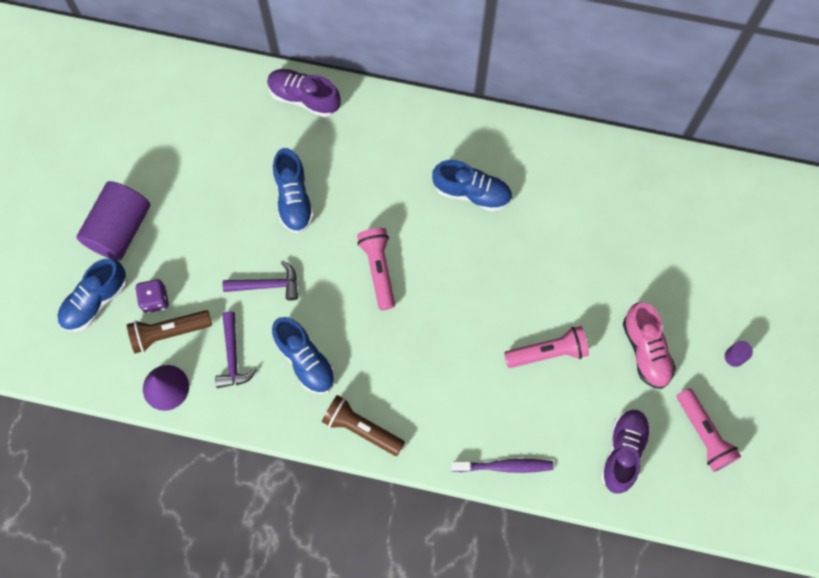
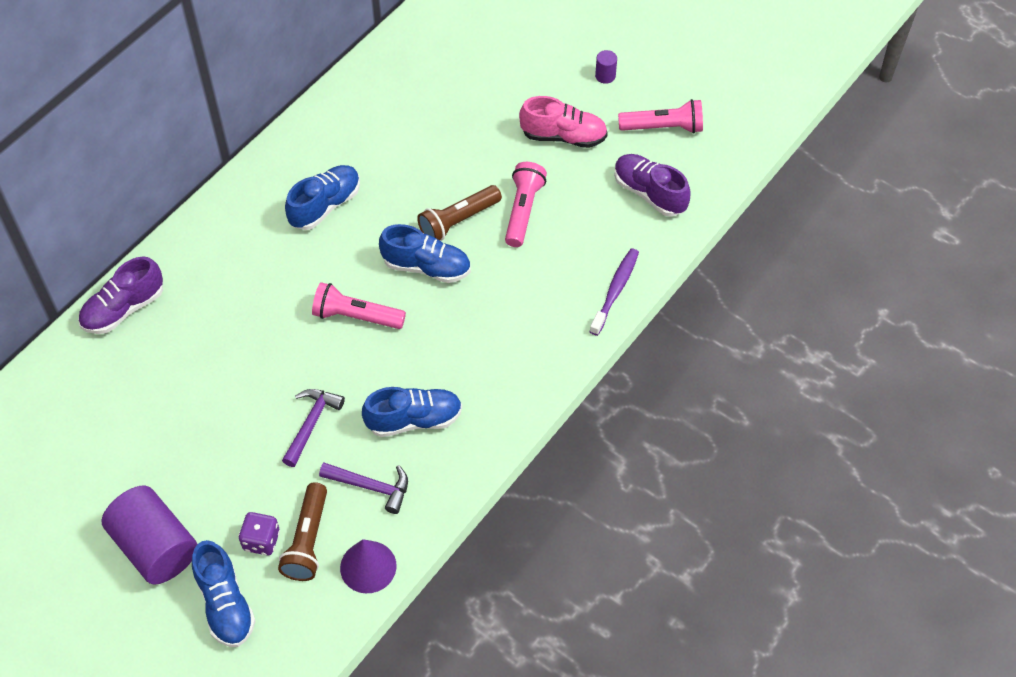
camera: 65 degrees left, 15 degrees down
blue shoe [273,148,314,233] -> blue shoe moved to [379,224,471,283]
brown flashlight [322,395,405,456] -> brown flashlight moved to [417,185,502,241]

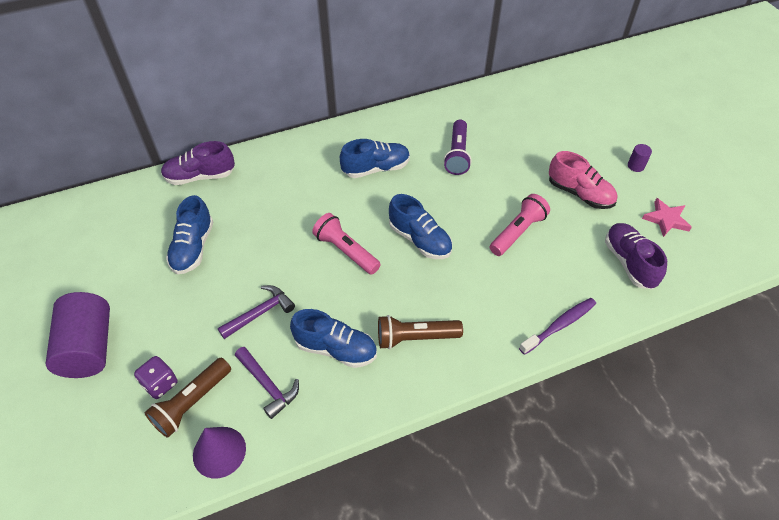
camera: 30 degrees right, 5 degrees down
blue shoe [192,540,256,647] -> blue shoe moved to [166,195,213,274]
brown flashlight [417,185,502,241] -> brown flashlight moved to [378,315,463,349]
pink flashlight [618,99,703,134] -> pink star [642,198,692,237]
none -> purple flashlight [444,119,472,175]

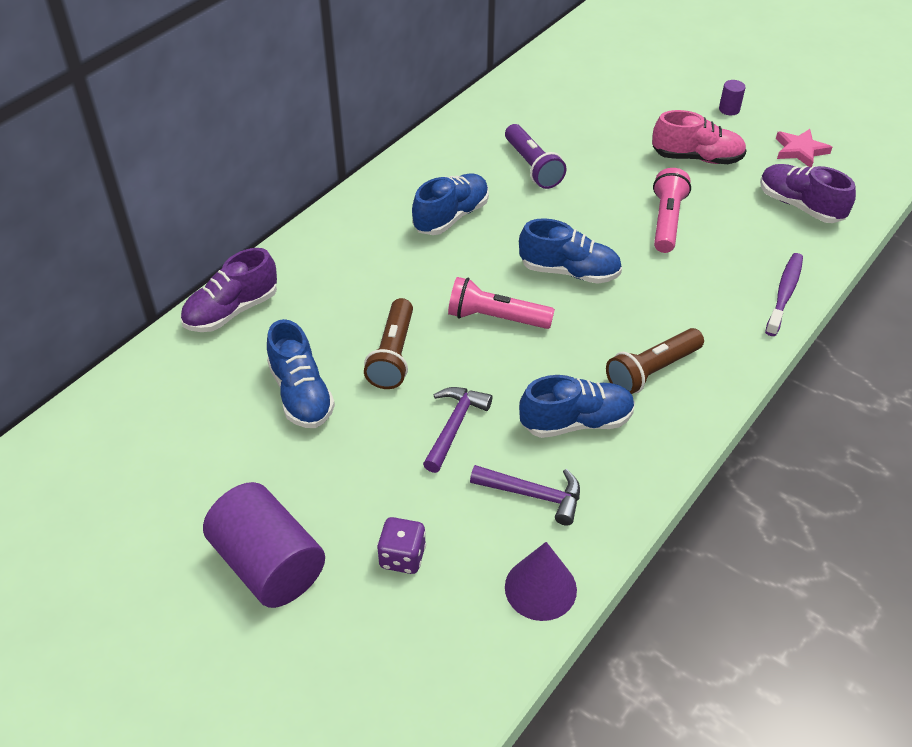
camera: 30 degrees left, 5 degrees down
brown flashlight [145,358,231,438] -> brown flashlight moved to [364,298,413,389]

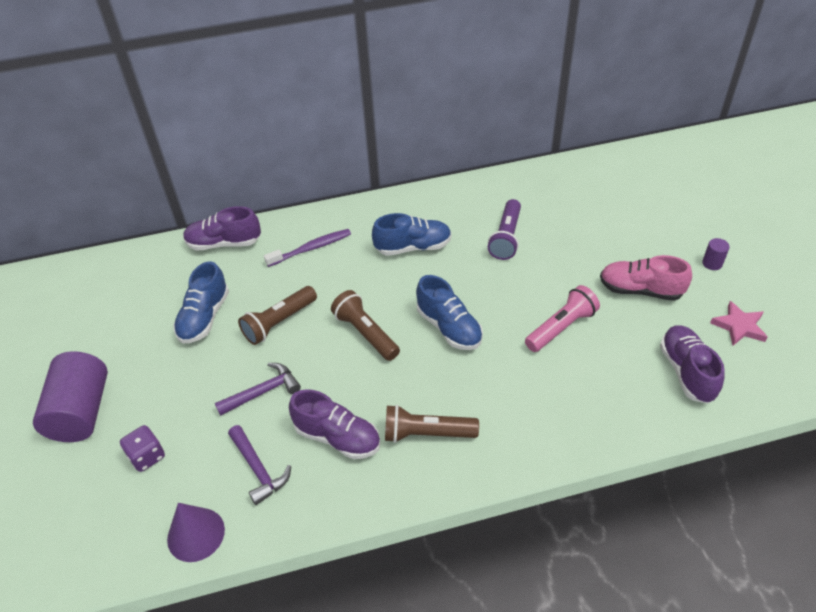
camera: 40 degrees right, 0 degrees up
pink flashlight [448,277,555,329] -> brown flashlight [331,290,400,361]
blue shoe [519,375,635,438] -> purple shoe [289,389,380,459]
pink shoe [652,110,747,164] -> pink shoe turned 150 degrees clockwise [600,255,692,301]
purple toothbrush [765,253,803,336] -> purple toothbrush moved to [264,229,351,267]

